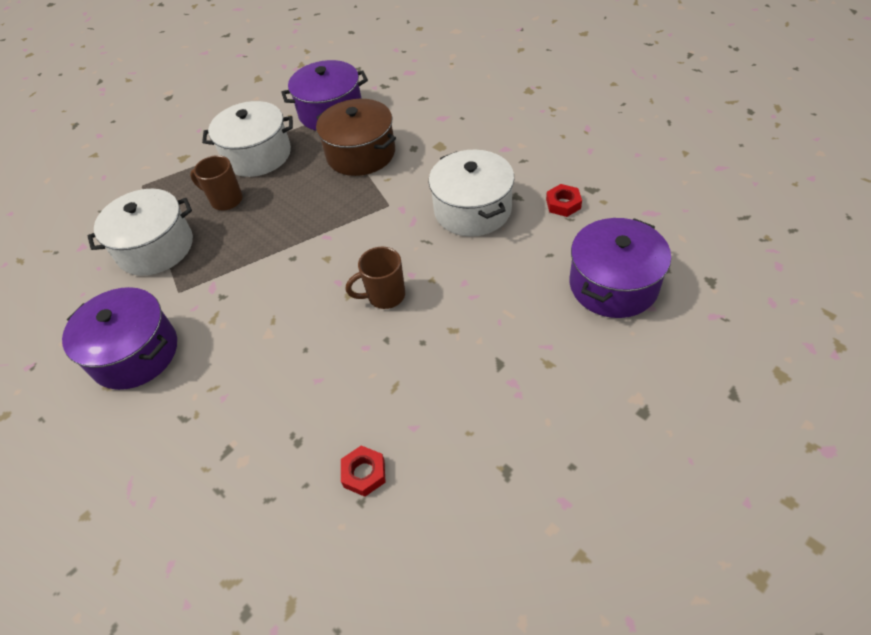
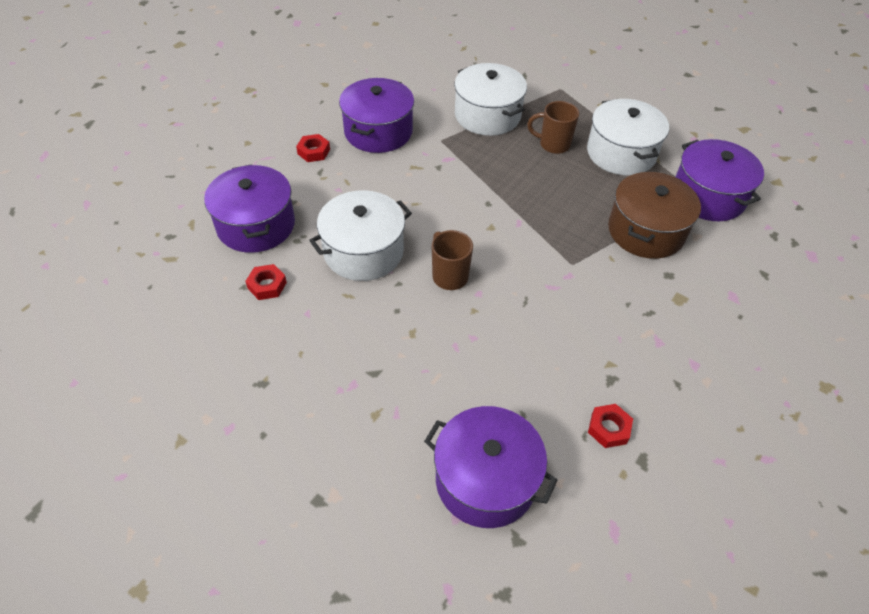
camera: 75 degrees right, 0 degrees up
brown mug [190,155,243,210] -> brown mug turned 90 degrees counterclockwise [527,101,579,154]
white pot [429,150,514,237] -> white pot moved to [309,190,412,281]
none -> purple pot [204,165,295,253]
none -> red nut [296,134,330,162]

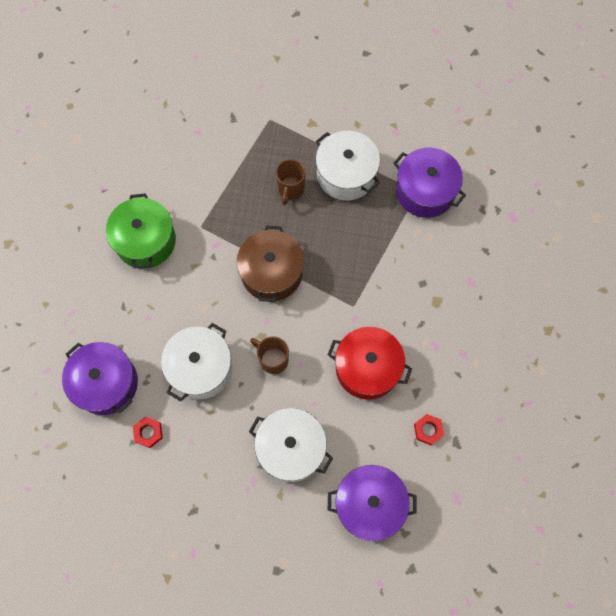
camera: 25 degrees left, 20 degrees up
red nut [296,134,330,162] -> none
purple pot [339,78,414,153] -> green pot [106,193,176,269]
white pot [454,63,527,136] -> white pot moved to [249,408,333,482]
brown mug [527,101,579,154] -> brown mug turned 60 degrees counterclockwise [276,159,306,205]
brown pot [608,172,701,259] -> brown pot moved to [237,226,304,302]
none -> red pot [328,327,412,400]

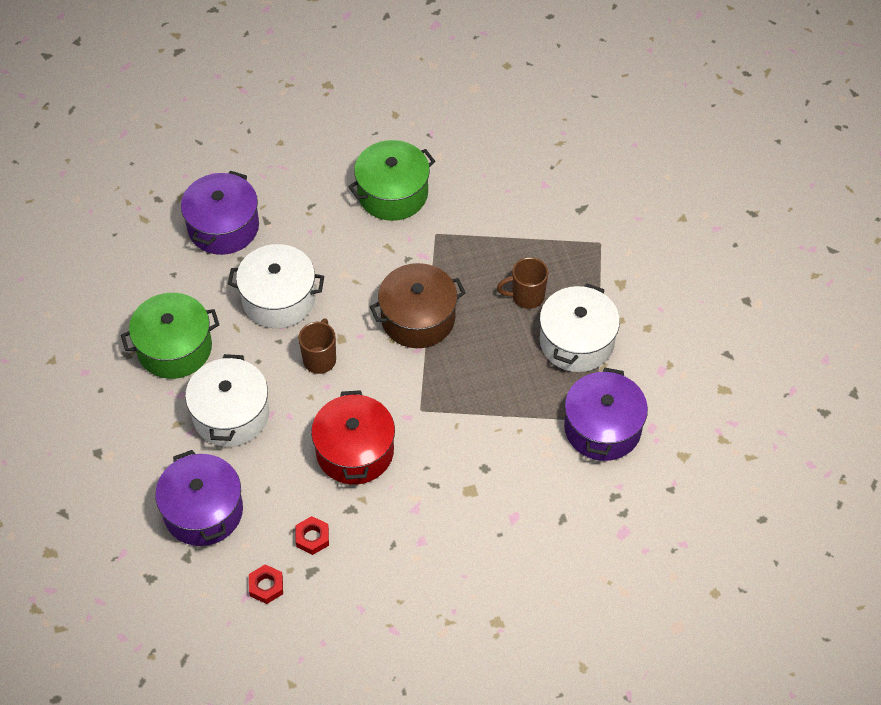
camera: 65 degrees right, 15 degrees down
red nut [133,417,163,448] -> red nut moved to [249,564,283,604]
none -> green pot [121,293,219,379]

